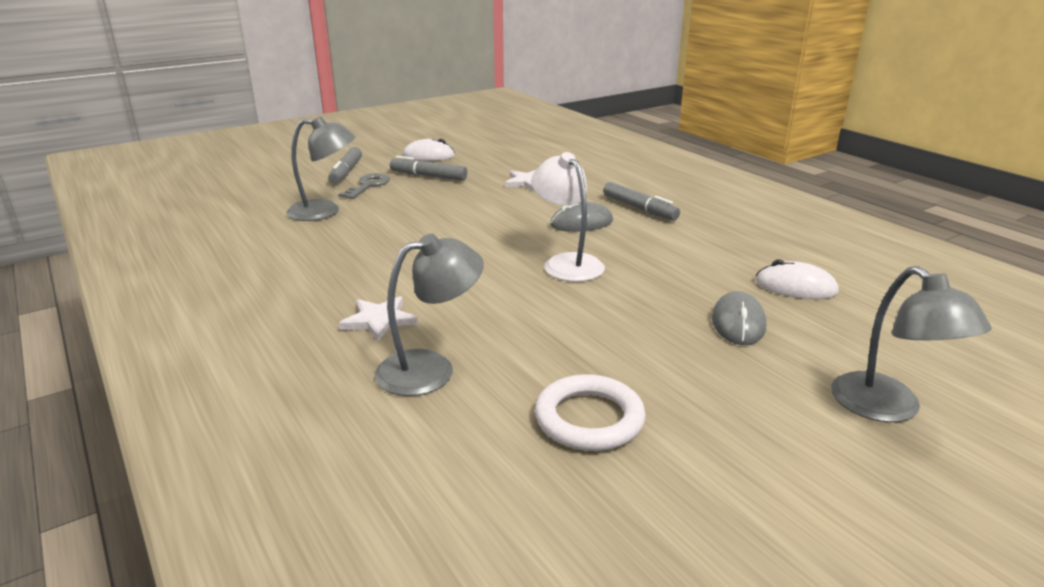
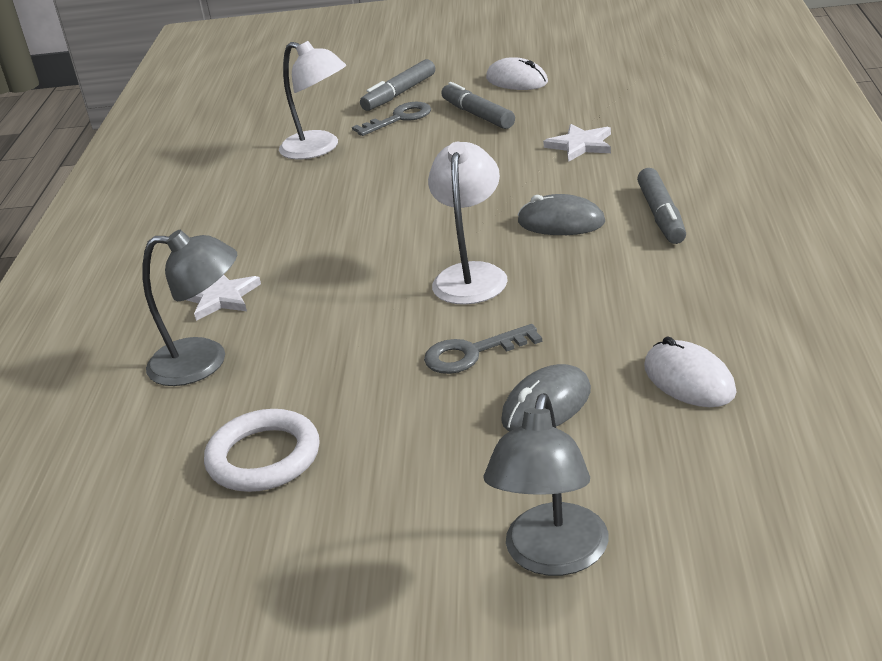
camera: 40 degrees right, 5 degrees up
grey lamp [286,116,355,221] -> white lamp [279,41,347,159]
none -> grey key [424,324,542,374]

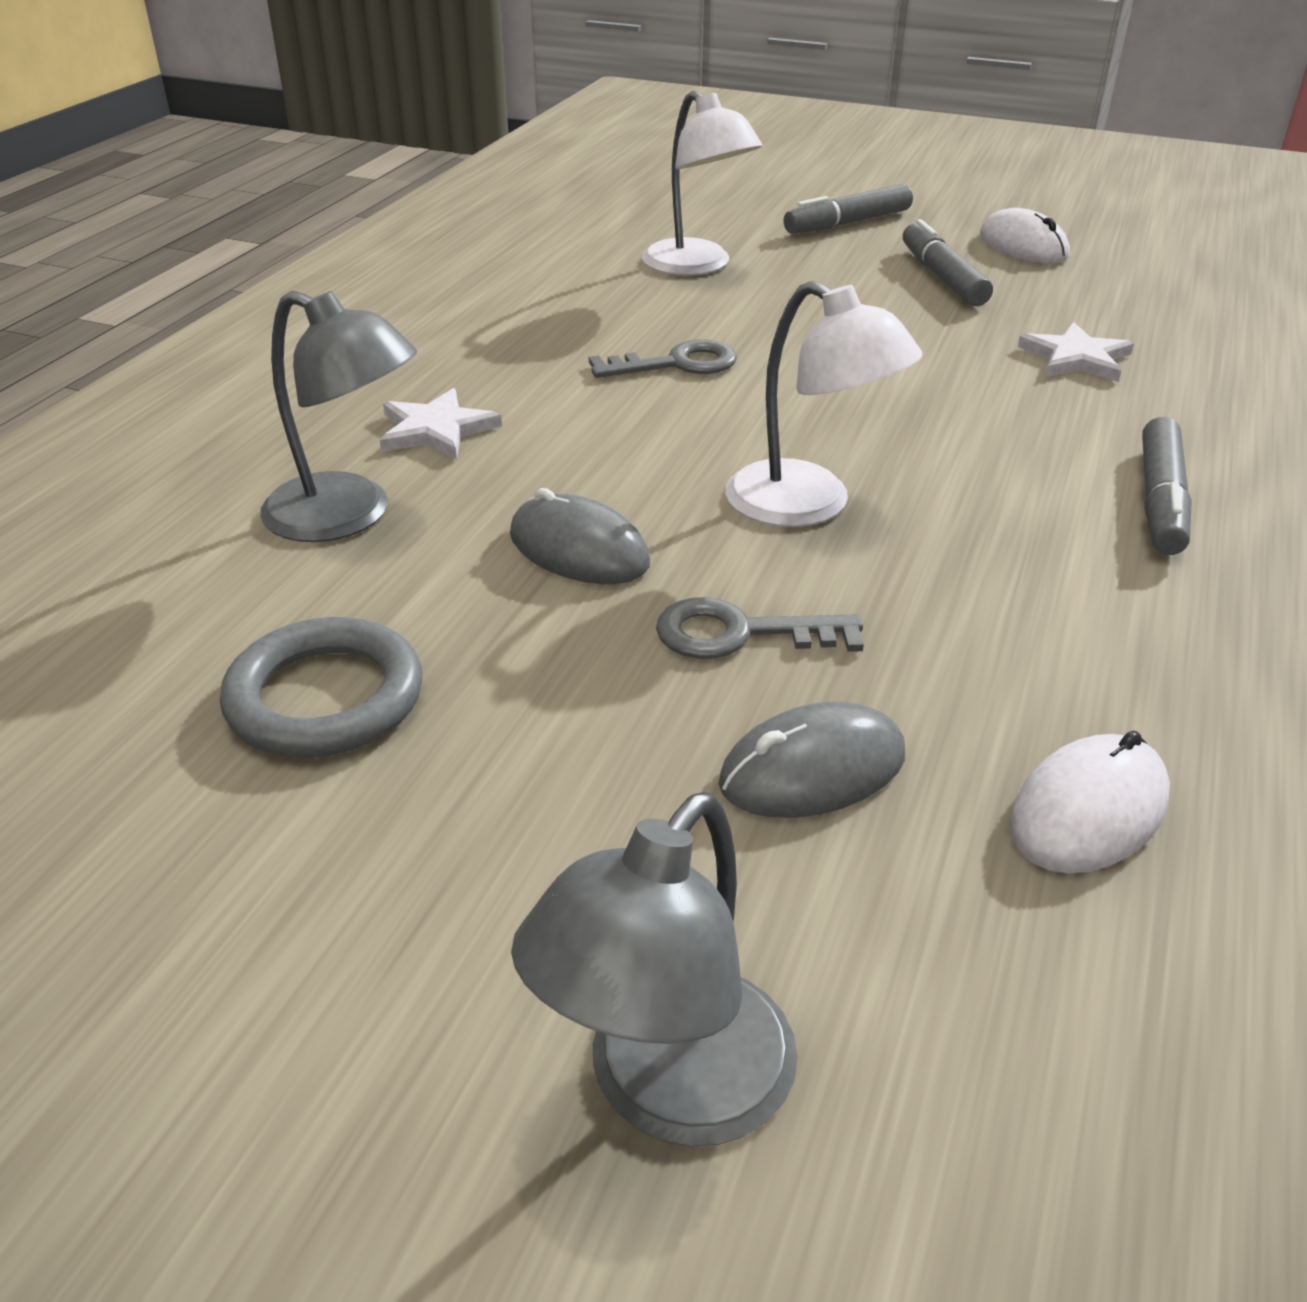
camera: 15 degrees right, 5 degrees up
white ring [204,409,320,492] -> grey ring [220,617,423,757]
grey key [352,102,431,136] -> grey key moved to [589,339,737,378]
white lamp [428,142,508,305] -> white lamp turned 105 degrees clockwise [725,281,922,527]
grey mouse [517,194,605,235] -> grey mouse moved to [510,488,650,584]
white mouse [644,337,737,407] -> white mouse turned 60 degrees clockwise [1009,730,1170,874]

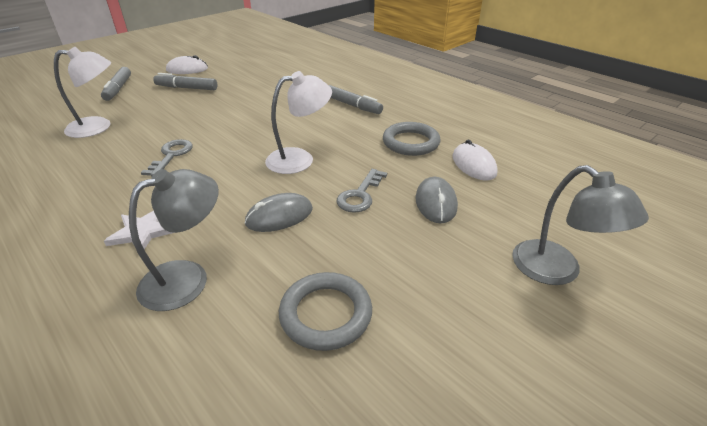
camera: 65 degrees left, 0 degrees up
white star [1018,322,1134,382] -> none
none -> grey ring [383,122,441,156]

